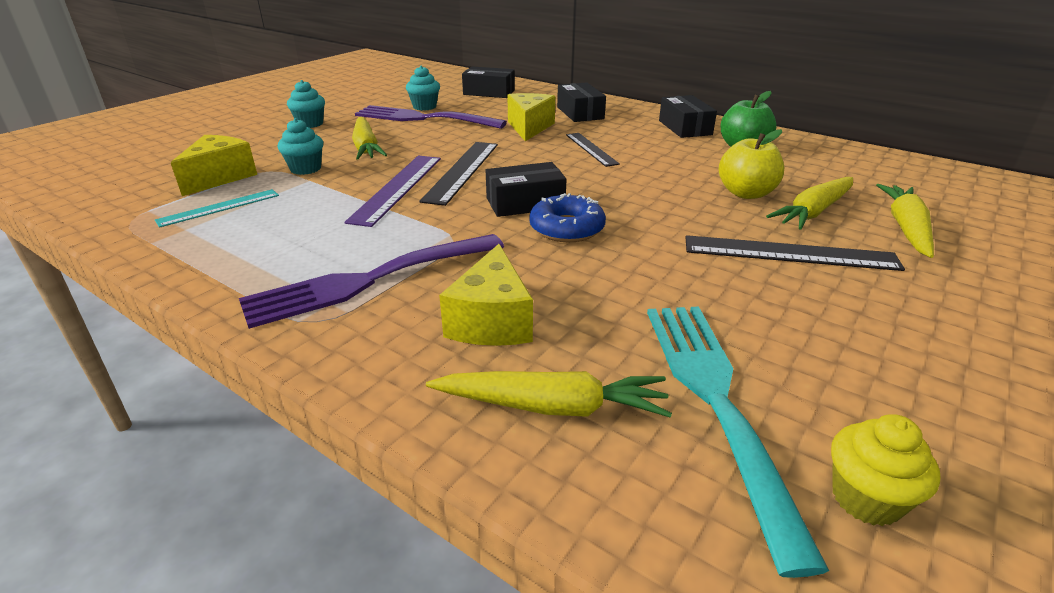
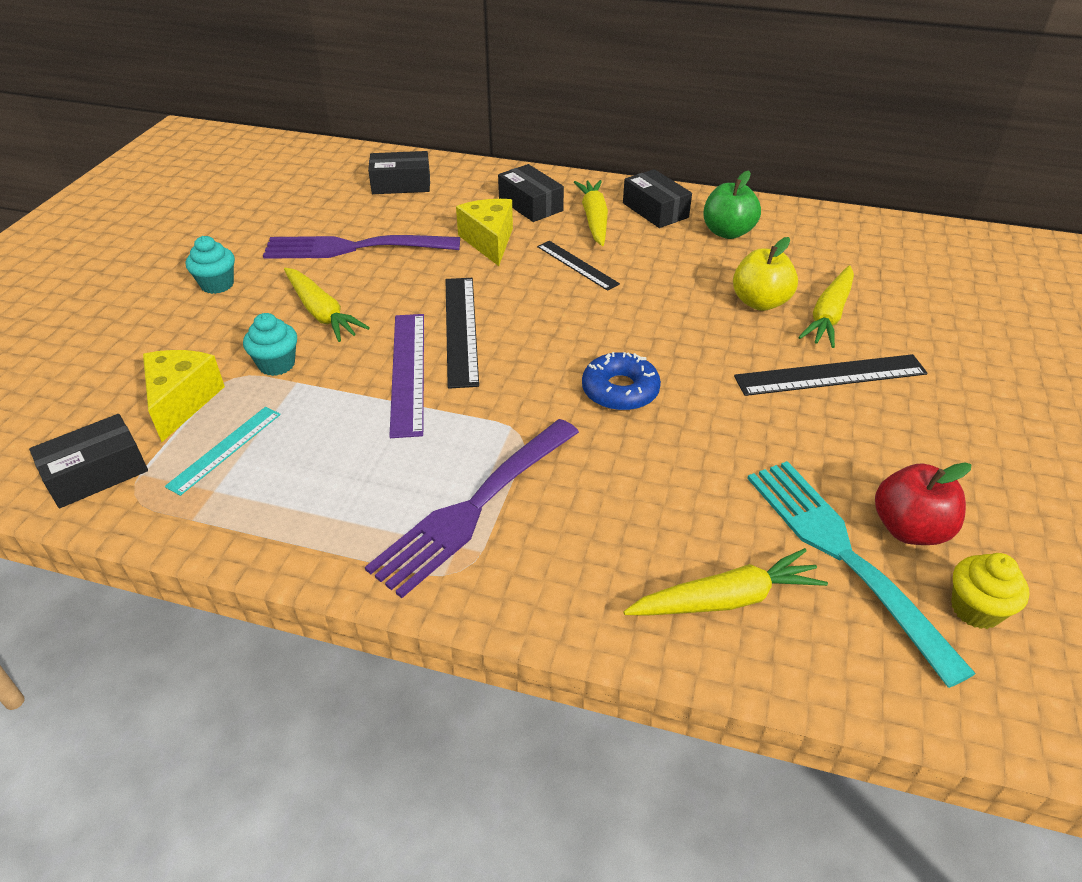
camera: 20 degrees left, 10 degrees up
turquoise cupcake [406,66,440,111] -> none
yellow cheese [439,244,533,346] -> none
black box [486,162,566,217] -> black box moved to [29,414,148,508]
yellow carrot [876,184,934,258] -> yellow carrot moved to [574,180,608,246]
none -> red apple [875,462,971,545]

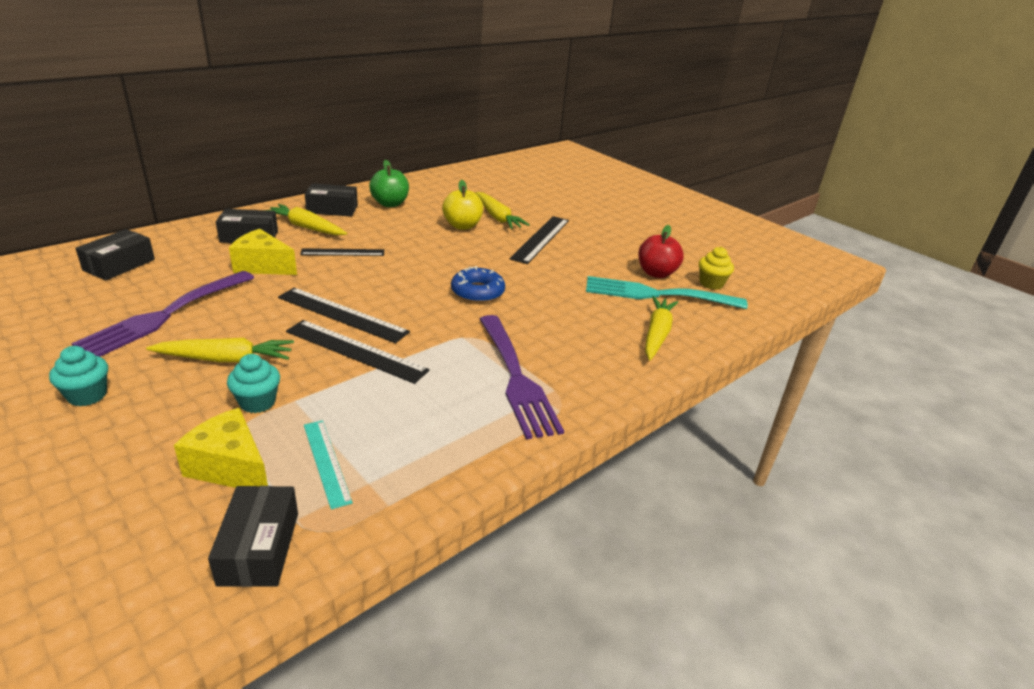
camera: 60 degrees left, 10 degrees down
purple ruler [389,314,424,438] -> black ruler [286,320,430,384]

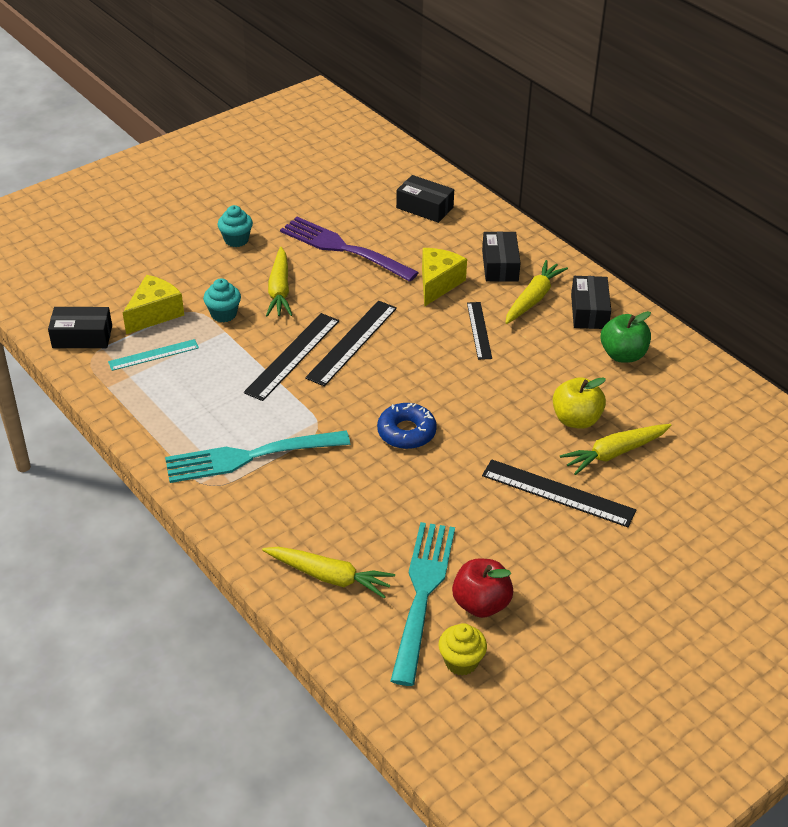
camera: 95 degrees right, 10 degrees up
purple fork [480,315,564,439] -> turquoise fork [165,430,350,483]

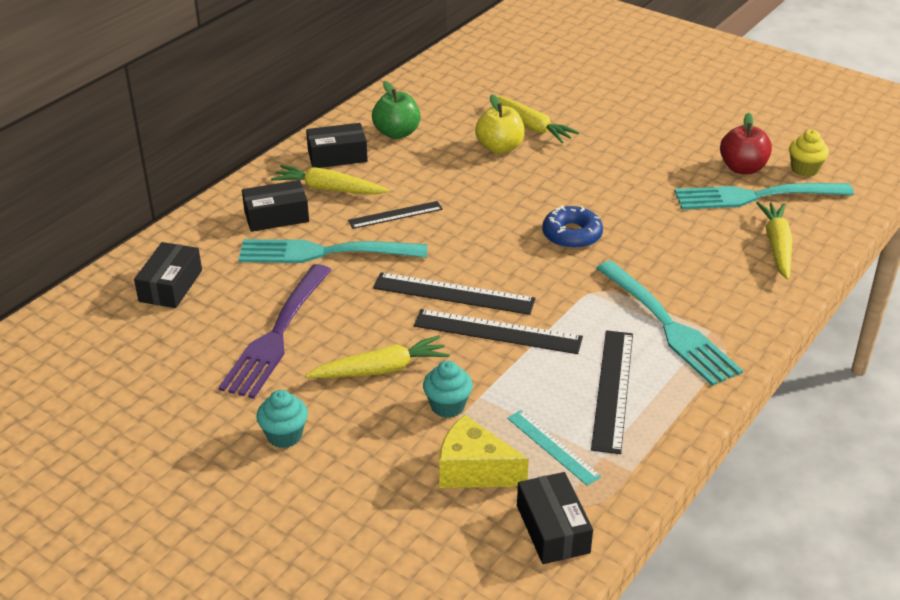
camera: 105 degrees left, 5 degrees down
yellow cheese [422,248,467,307] -> turquoise fork [238,239,428,263]
black ruler [482,459,636,527] -> black ruler moved to [591,330,633,454]

